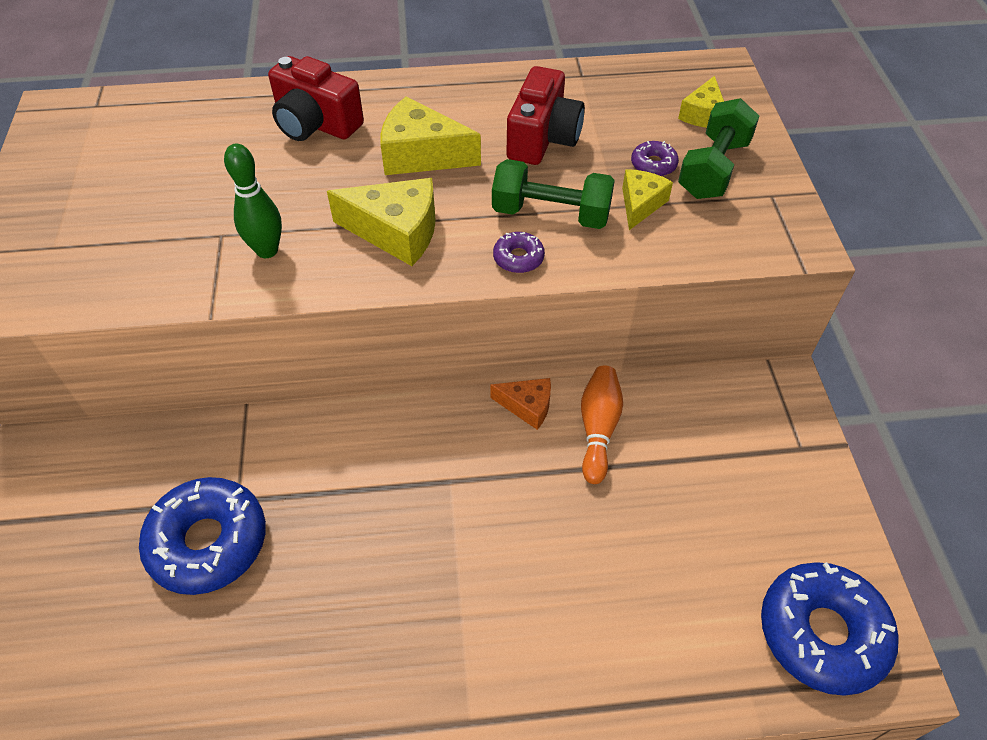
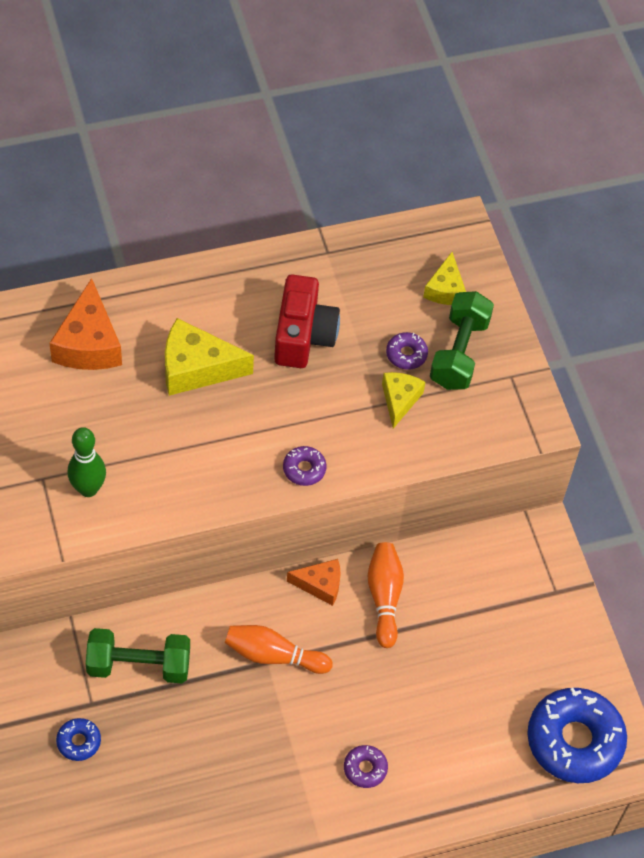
camera: 15 degrees left, 5 degrees up
blue donut [139,477,266,595] -> blue donut [56,718,101,761], size x0.44
red camera [268,56,364,141] -> orange cheese [49,278,122,370]
yellow cheese [327,178,436,266] -> none
green dumbbell [492,159,615,229] -> green dumbbell moved to [86,628,190,683]
none -> orange bowling pin [225,625,333,674]
none -> purple donut [344,745,388,788]

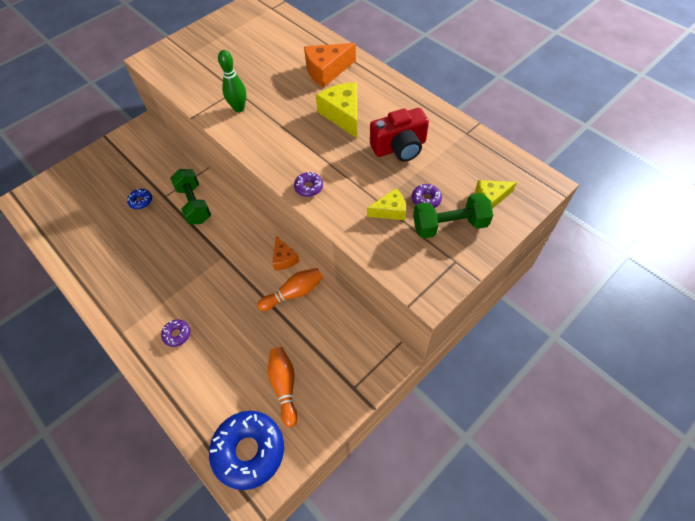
camera: 70 degrees right, 0 degrees up
orange bowling pin [225,625,333,674] -> orange bowling pin moved to [268,347,298,427]

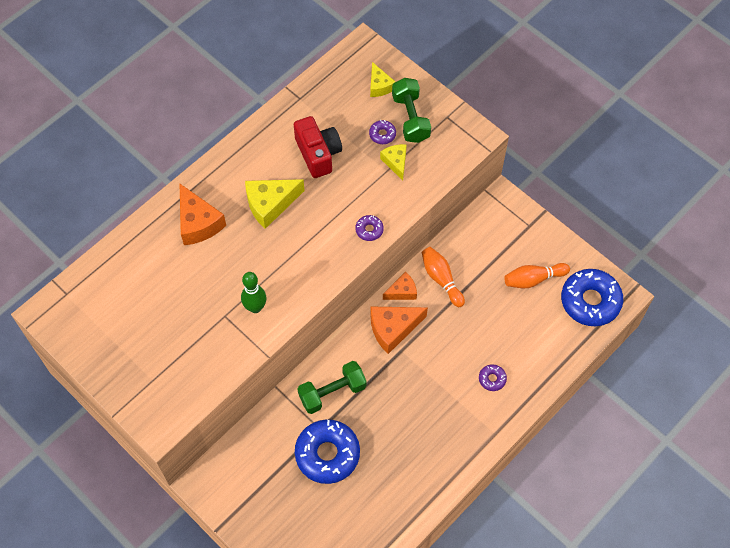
camera: 95 degrees left, 5 degrees up
blue donut [127,189,152,209] -> blue donut [295,420,360,484], size x2.26
none -> orange cheese [370,307,428,354]

